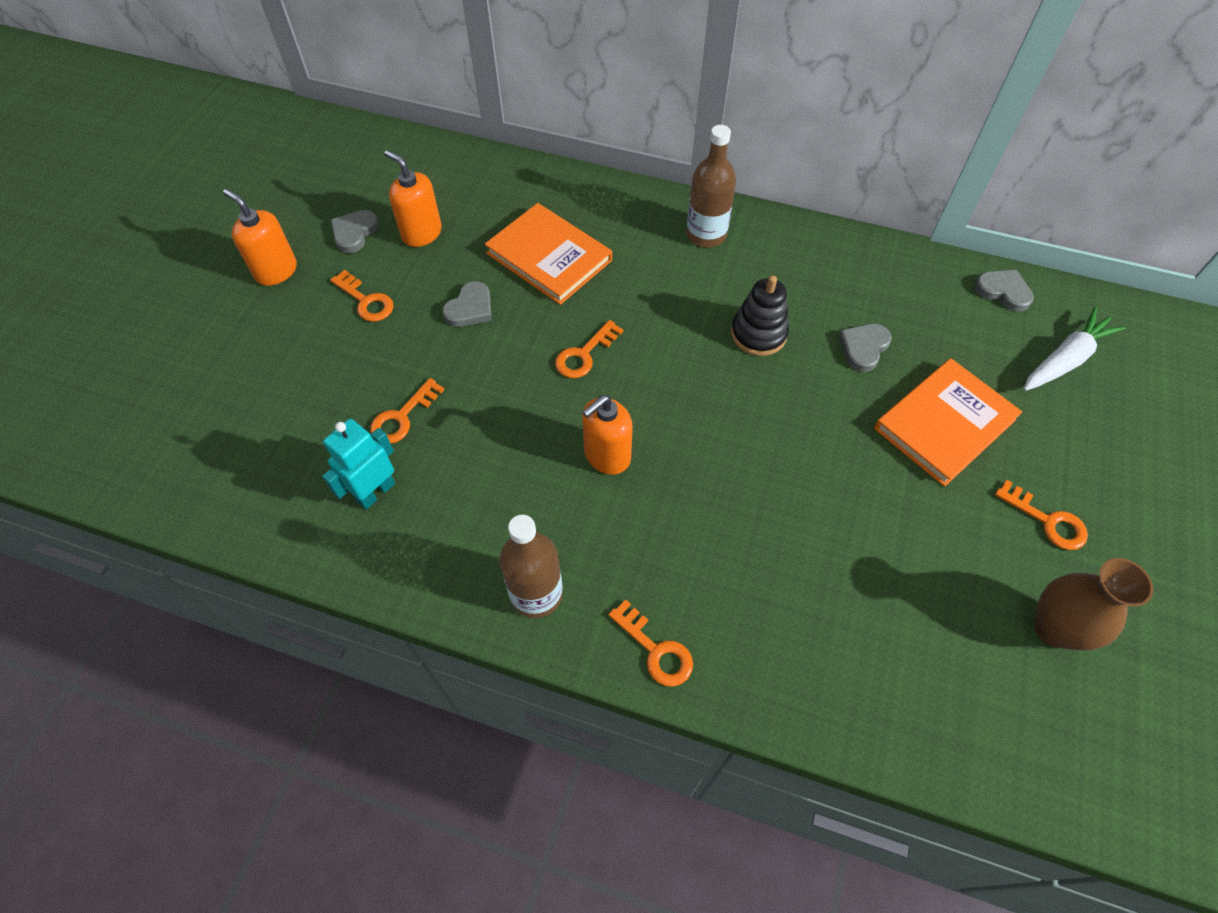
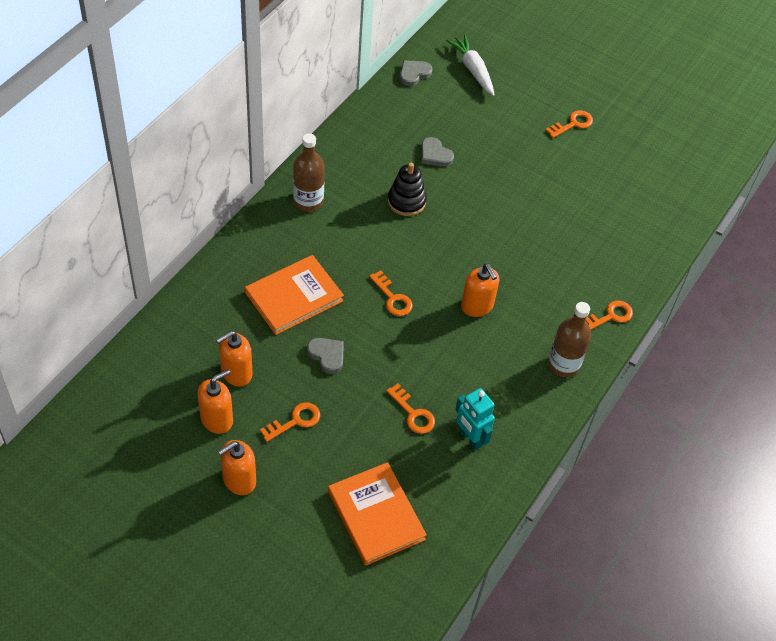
camera: 80 degrees left, 5 degrees down
grey heart [331,210,379,253] -> orange soap dispenser [197,369,233,434]
orange book [874,358,1022,487] -> orange book moved to [328,462,427,566]
brown vase [1034,558,1153,651] -> none

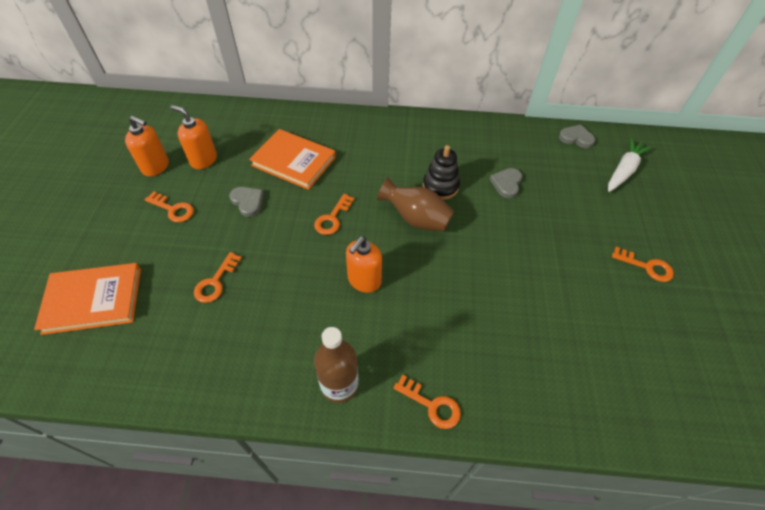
camera: 65 degrees right, 0 degrees up
orange soap dispenser [218,440,256,495] -> none
brown bottle [293,133,325,212] -> none
grey heart [307,338,344,374] -> grey heart turned 60 degrees counterclockwise [229,187,264,217]
orange book [328,462,427,566] -> orange book turned 45 degrees clockwise [34,263,141,335]
turquoise robot [455,388,495,450] -> none
none -> brown vase [377,177,454,232]

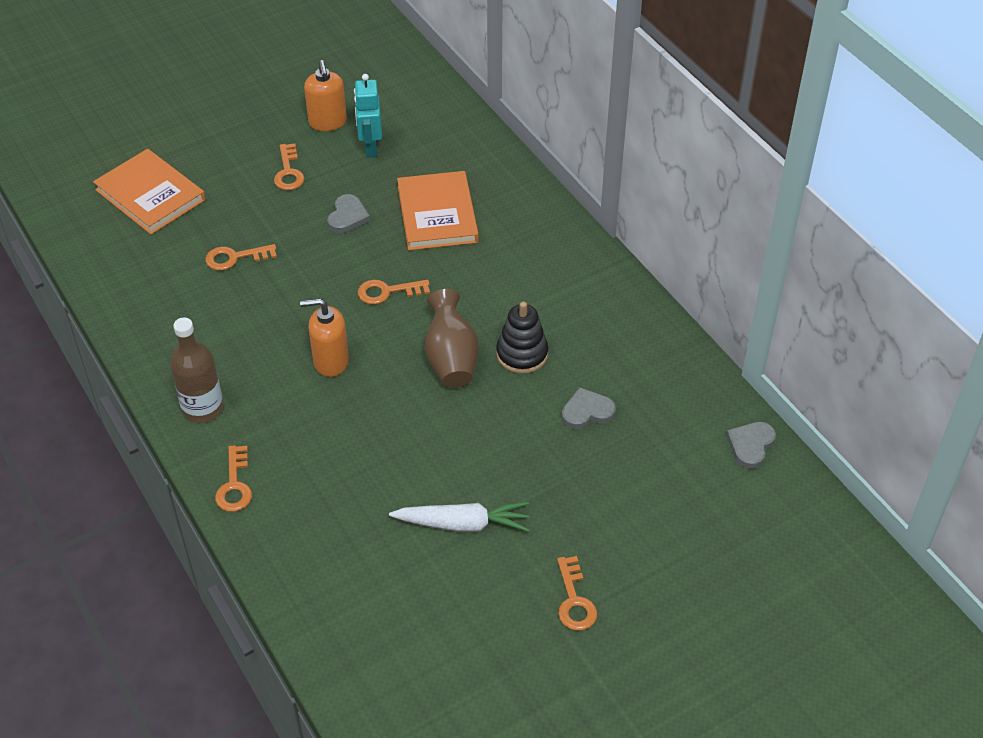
camera: 55 degrees right, 5 degrees down
orange soap dispenser [170,105,217,169] -> turquoise robot [354,74,382,158]
grey heart [559,124,595,148] -> grey heart turned 135 degrees counterclockwise [726,422,776,469]
white carrot [608,138,652,192] -> white carrot moved to [389,501,529,532]

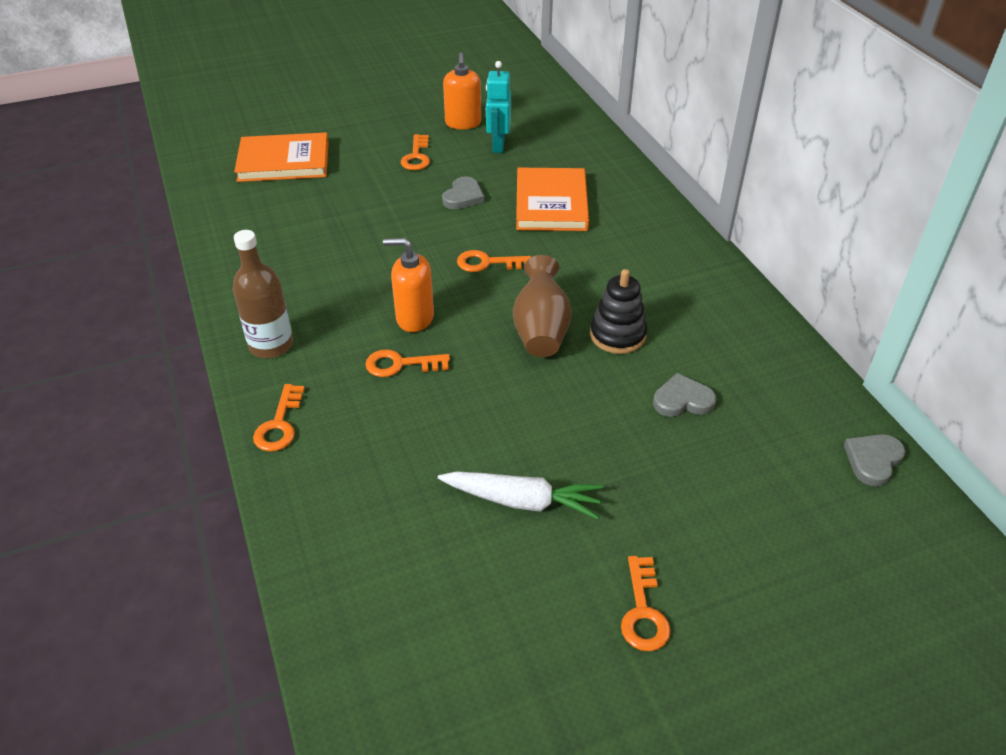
camera: 10 degrees right, 5 degrees down
orange book [93,149,206,235] -> orange book turned 60 degrees counterclockwise [234,132,329,182]
orange key [206,244,277,271] -> orange key moved to [365,349,450,377]

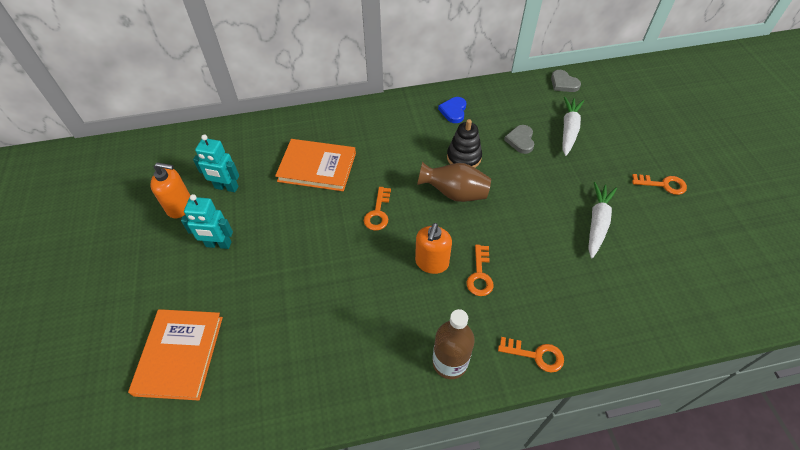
camera: 80 degrees left, 10 degrees up
orange key [401,134,430,170] -> turquoise robot [181,194,233,249]
grey heart [442,176,485,209] -> none
none -> blue heart [438,97,466,123]
none -> white carrot [562,97,584,156]

